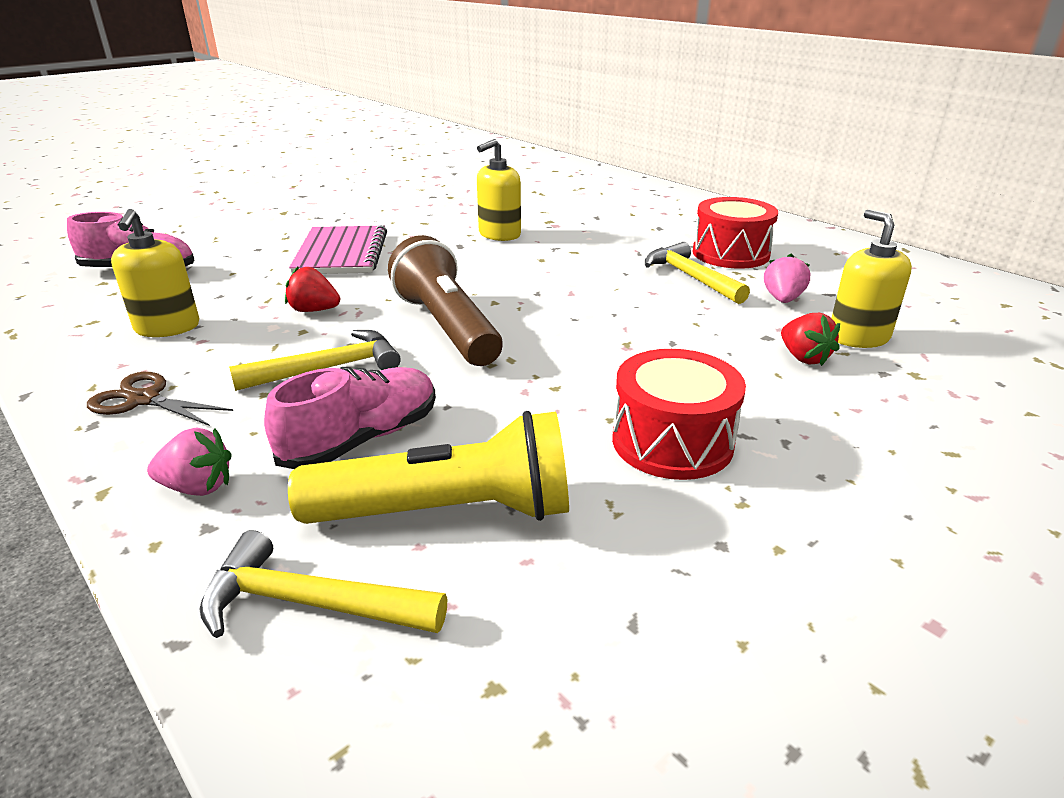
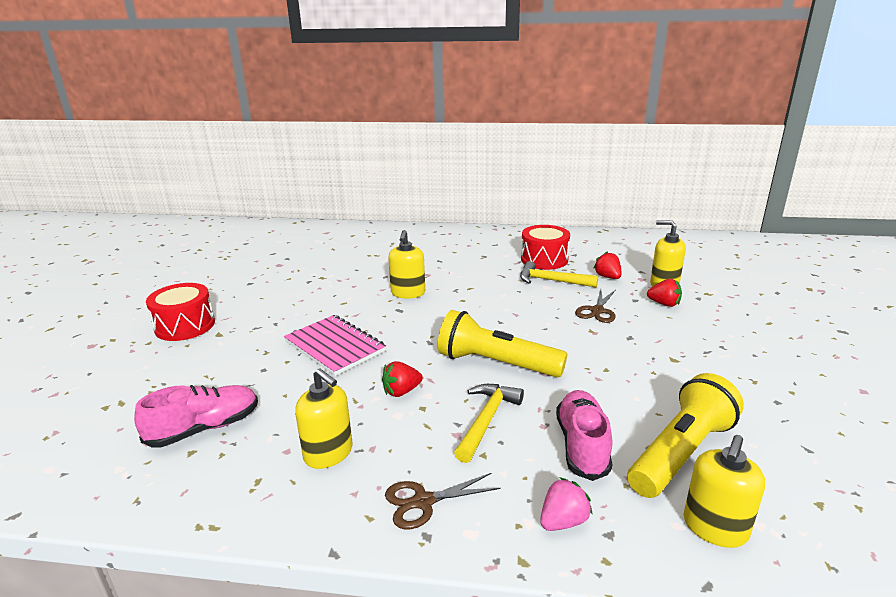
camera: 40 degrees left, 5 degrees down
yellow hammer [199,530,447,638] -> yellow soap dispenser [683,435,765,548]
brown flashlight [388,235,503,366] -> yellow flashlight [438,310,567,377]
red drum [612,349,746,480] -> red drum moved to [146,283,215,341]
pink strawberry [764,253,811,303] -> red strawberry [593,251,621,279]
none -> brown scissors [575,289,616,323]

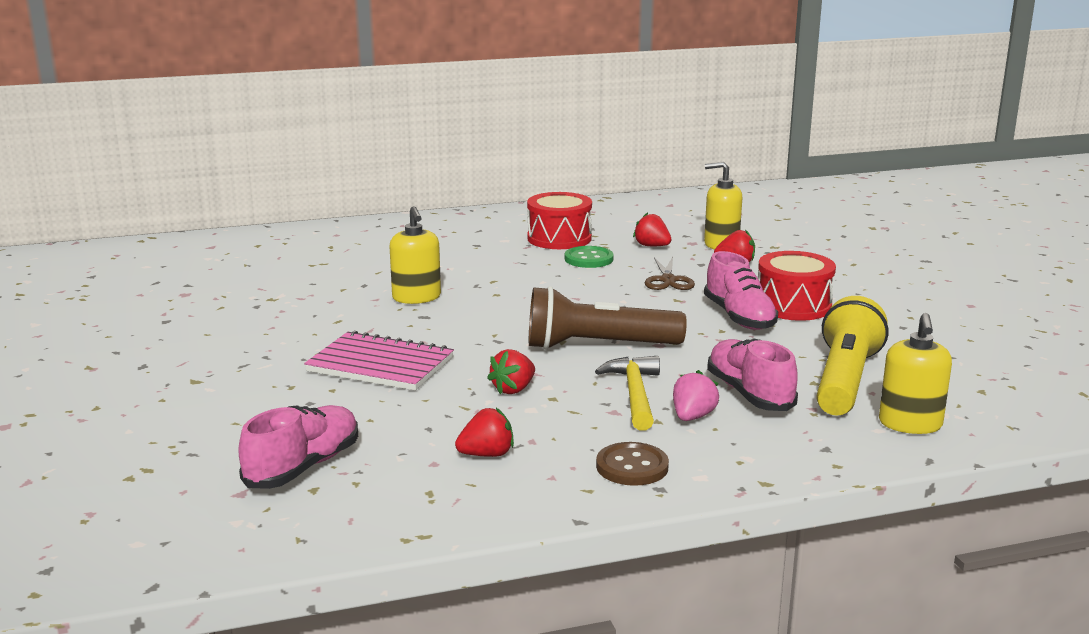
camera: 25 degrees left, 5 degrees down
red drum [146,283,215,341] -> red drum moved to [758,251,836,321]
yellow soap dispenser [295,368,353,469] -> red strawberry [455,408,514,457]
brown scissors [385,473,501,529] -> brown button [596,442,669,486]
yellow flashlight [438,310,567,377] -> brown flashlight [529,286,687,350]
yellow hammer [520,261,598,288] -> green button [565,246,614,268]
pink strawberry [540,477,592,531] -> pink strawberry moved to [673,370,719,421]
none -> pink shoe [704,251,778,330]

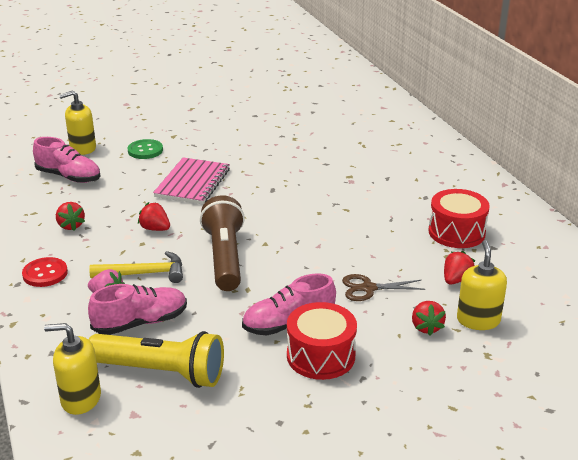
camera: 85 degrees right, 10 degrees up
yellow soap dispenser [389,206,441,304] -> yellow soap dispenser moved to [59,90,96,155]
green button [565,246,614,268] -> green button moved to [128,139,163,159]
brown button [596,442,669,486] -> red button [22,257,68,287]

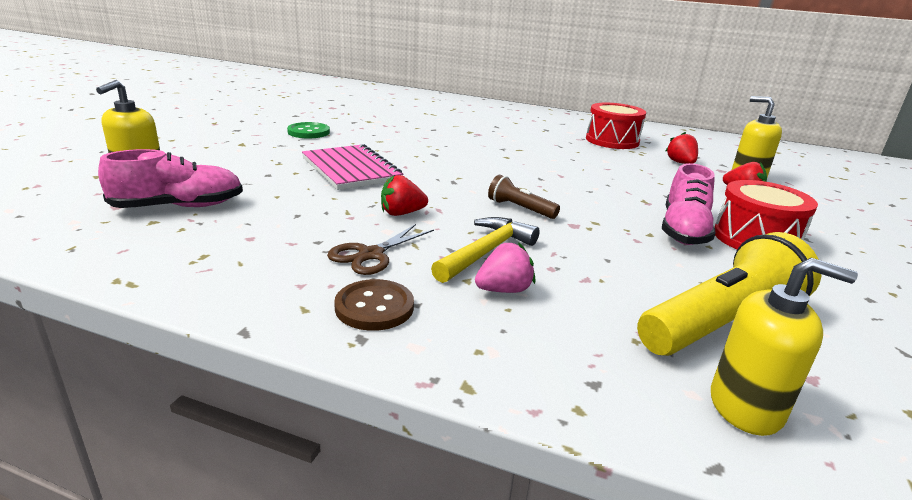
camera: 50 degrees left, 5 degrees down
red button [22,257,68,287] -> brown button [334,279,414,331]
yellow soap dispenser [44,323,101,415] -> yellow soap dispenser turned 120 degrees counterclockwise [711,258,858,436]
red strawberry [56,202,85,231] -> none
pink shoe [88,284,187,335] -> none
green button [128,139,163,159] -> green button moved to [287,122,330,138]
brown flashlight [200,195,245,291] -> brown flashlight [488,175,560,219], size x0.50
brown scissors [342,274,425,301] -> brown scissors moved to [327,224,434,275]

